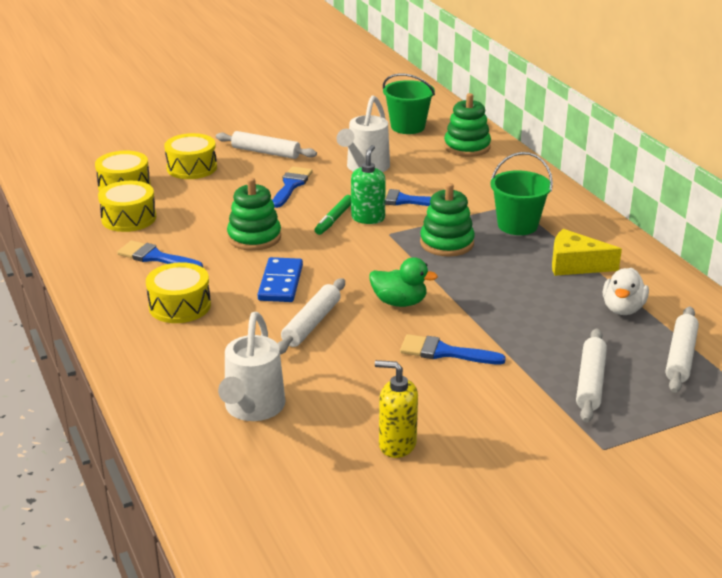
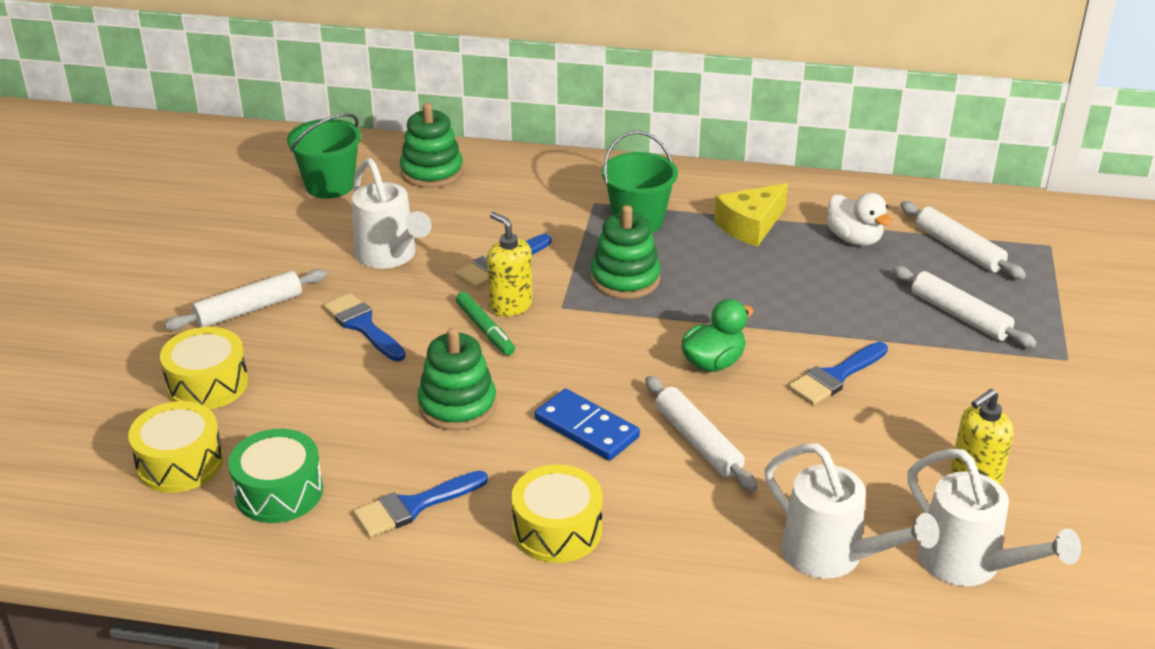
camera: 55 degrees left, 5 degrees up
yellow drum [98,181,156,232] -> green drum [228,429,323,523]
green soap dispenser [351,145,386,224] -> yellow soap dispenser [487,212,533,317]
none -> white watering can [907,449,1081,586]

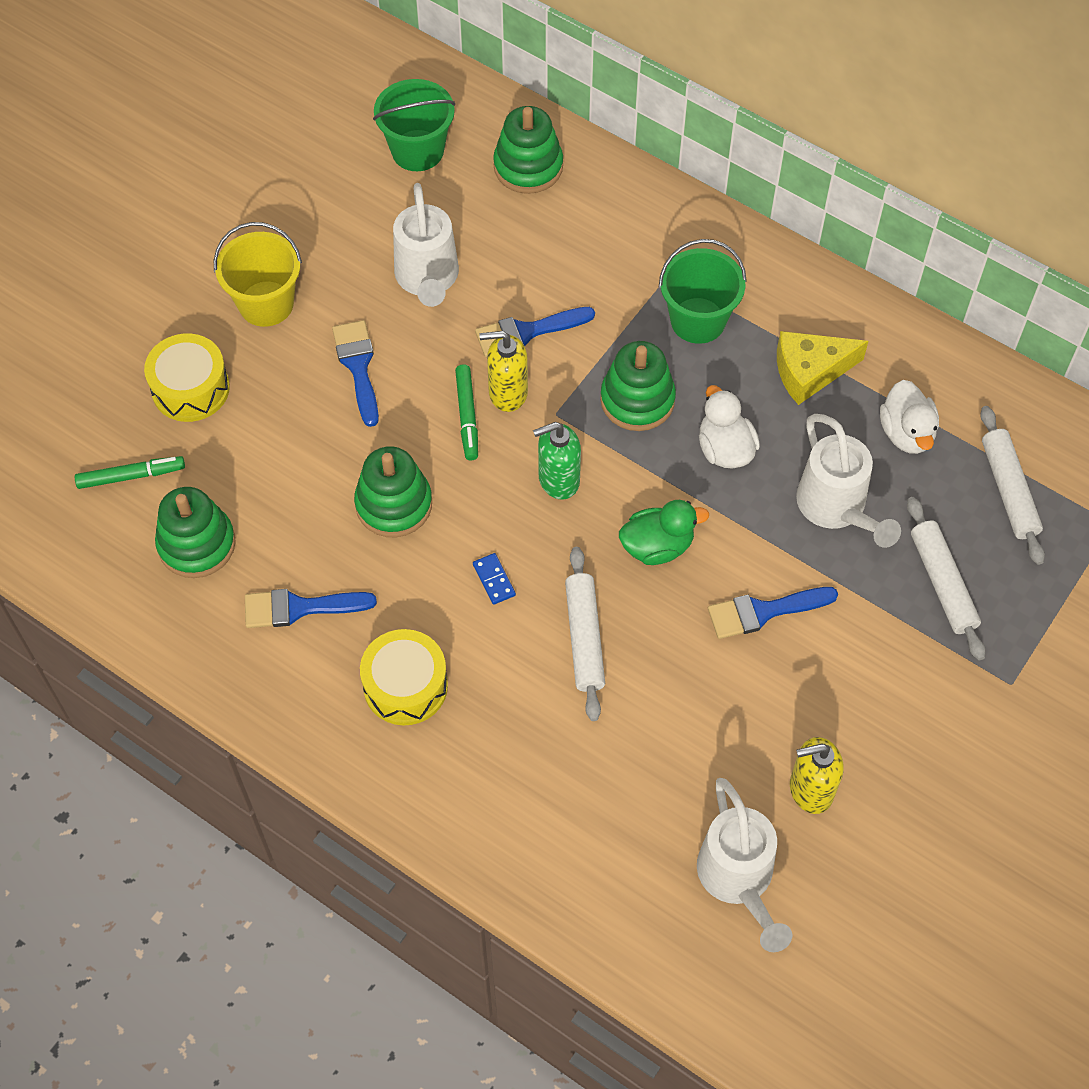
camera: 25 degrees right, 25 degrees up
yellow drum [128,401,224,493] -> green marker [75,456,185,489]
white rolling pin [164,269,327,330] -> yellow bucket [214,222,302,327]
green drum [228,429,323,523] -> green stacking toy [155,487,236,578]
yellow soap dispenser [487,212,533,317] -> yellow soap dispenser turned 75 degrees counterclockwise [479,331,528,412]
blue domino [535,389,640,461] -> blue domino [473,553,516,605], size x0.52
white watering can [765,444,939,578] -> white watering can moved to [796,414,901,548]
none -> green soap dispenser [533,422,581,500]
none -> white duck [699,385,760,468]

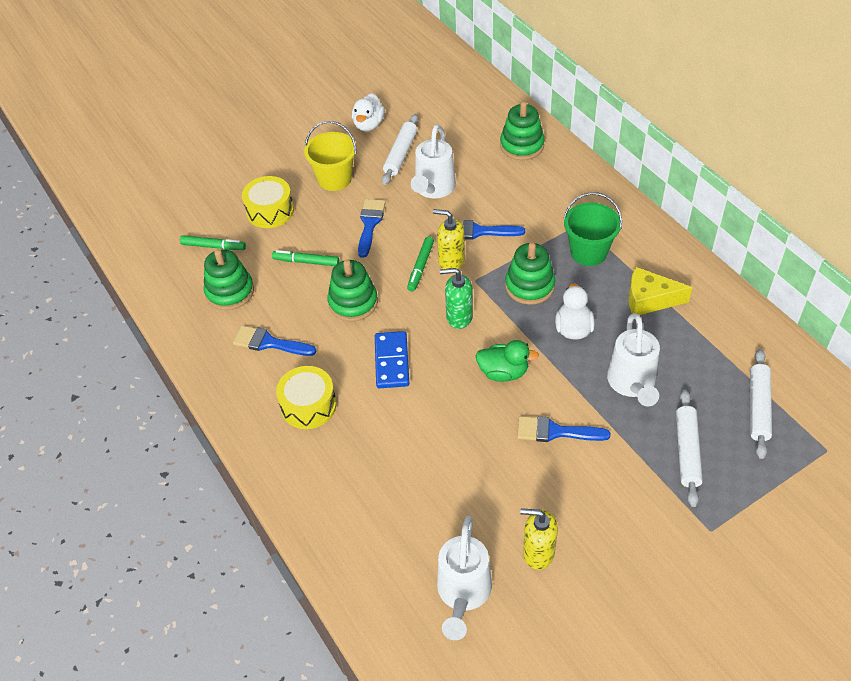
camera: 25 degrees right, 10 degrees down
green bucket [373,79,455,171] -> none
blue domino [473,553,516,605] -> blue domino [375,331,409,388], size x1.92
white rolling pin [565,547,605,721] -> white rolling pin moved to [382,114,418,185]
white duck [880,380,939,454] -> white duck moved to [352,93,385,131]
none -> green marker [272,250,339,266]

